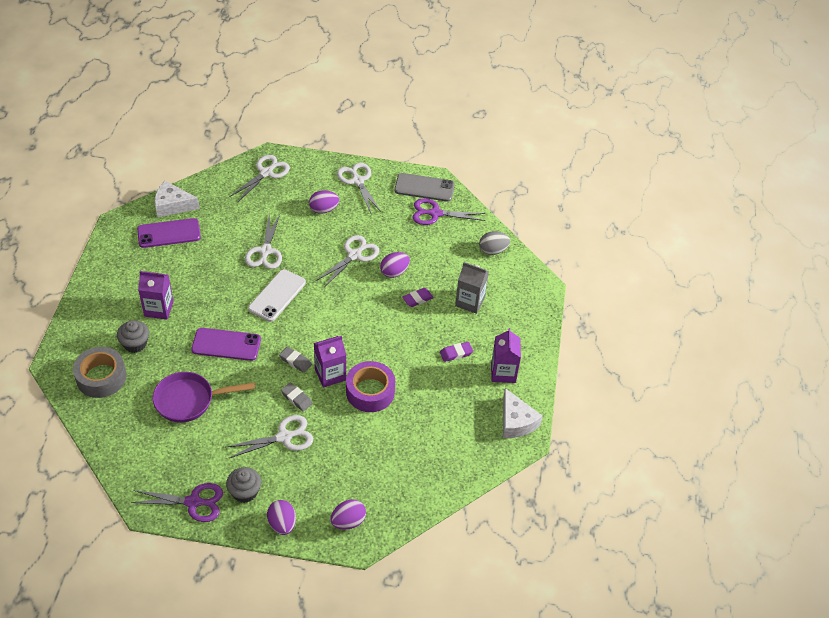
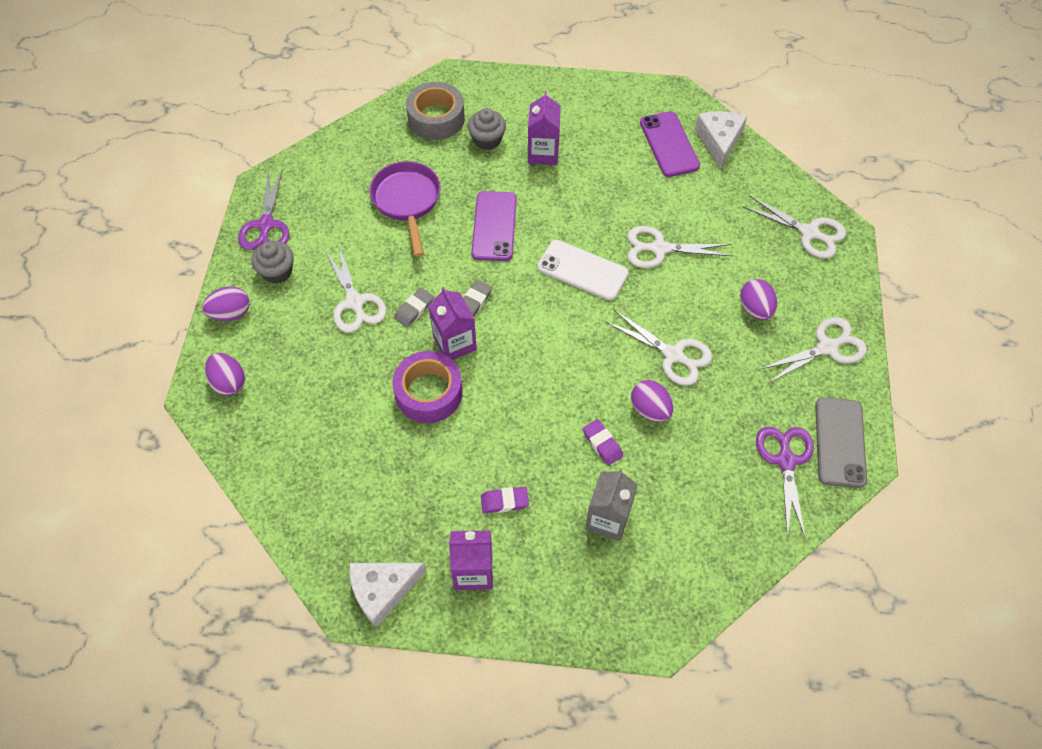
camera: 90 degrees right, 10 degrees up
purple eraser [440,342,473,362] -> purple eraser turned 75 degrees counterclockwise [481,487,529,513]
grey egg [479,231,510,255] -> none

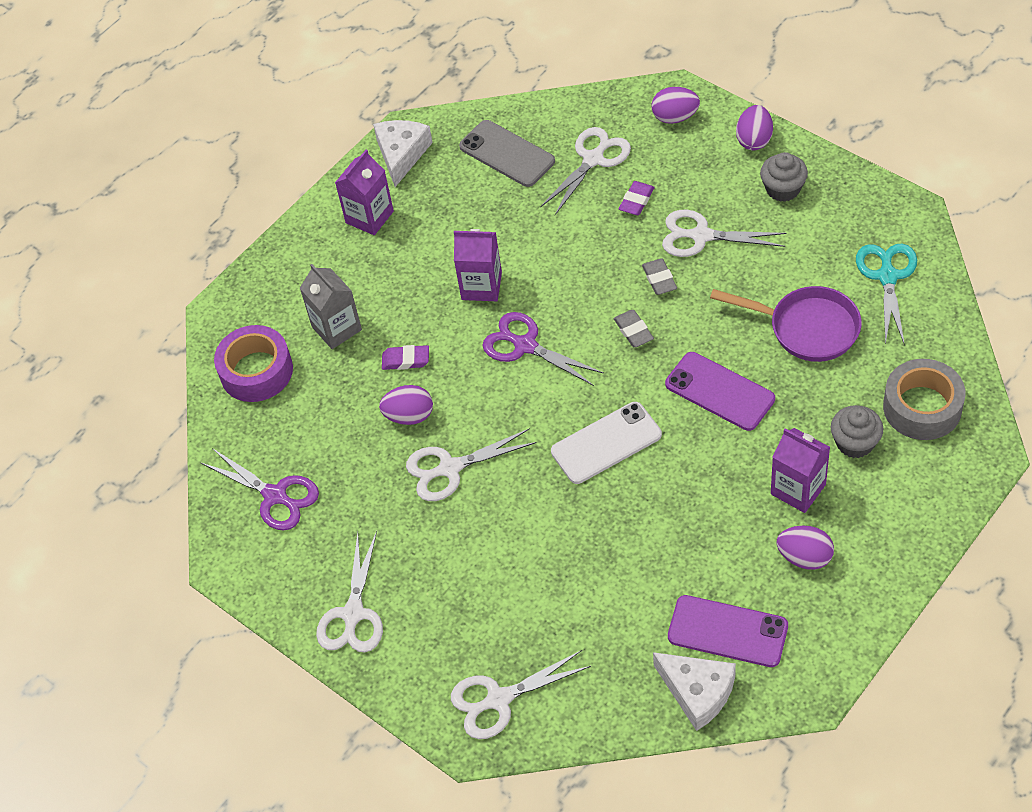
camera: 130 degrees right, 5 degrees down
purple scissors [238,170,289,250] -> purple scissors moved to [482,312,604,386]
purple tape [392,351,463,423] -> purple tape moved to [214,325,293,402]
purple carton [428,287,477,360] -> purple carton moved to [454,229,502,301]
purple eraser [481,487,529,513] -> purple eraser moved to [619,181,655,215]
white scissors [627,226,732,268] -> white scissors moved to [540,127,631,215]
purple egg [740,279,777,320] -> purple egg moved to [777,526,834,570]
grey phone [815,397,867,488] -> grey phone moved to [459,120,555,187]
none -> turquoise scissors [856,244,917,345]

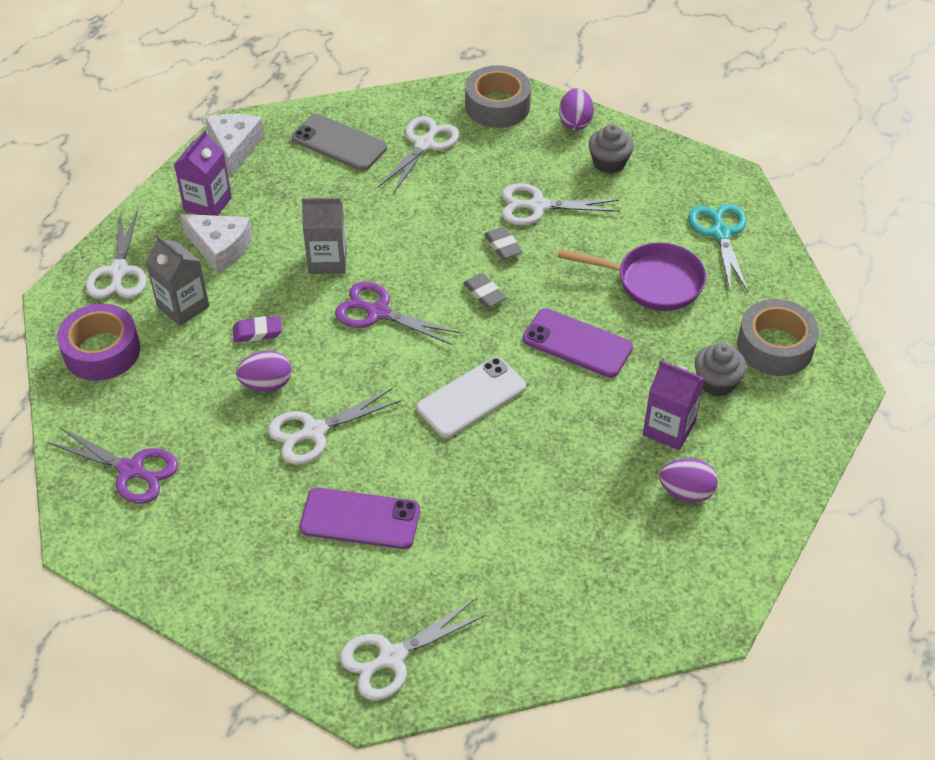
camera: 15 degrees left, 5 degrees down
white scissors [316,531,383,652] -> white scissors moved to [86,210,147,299]
purple carton [454,229,502,301] -> grey carton [302,197,347,274]
purple eraser [619,181,655,215] -> none
purple egg [652,87,700,124] -> grey tape [465,65,531,128]
white cheese [653,652,736,731] -> white cheese moved to [180,214,253,273]
purple phone [668,595,788,667] -> purple phone moved to [300,488,420,549]

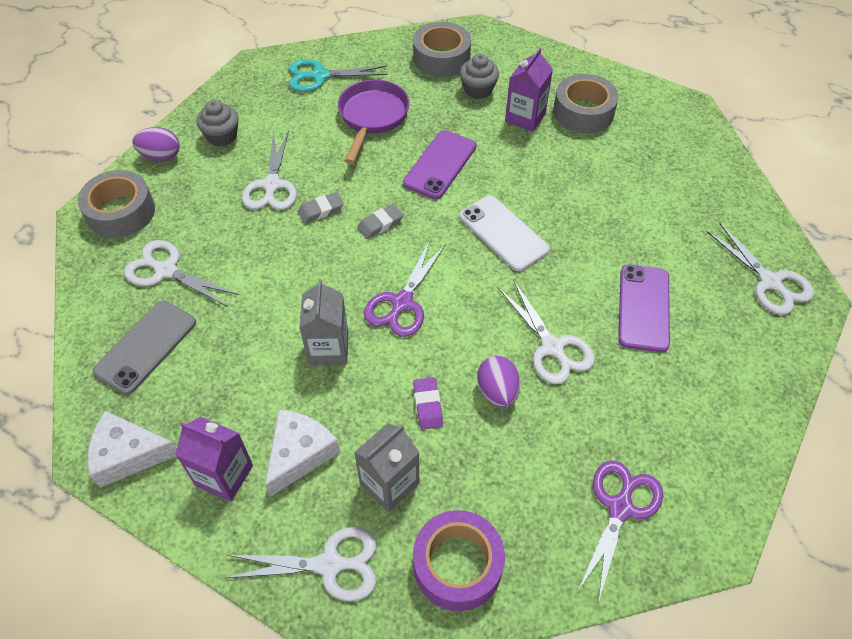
camera: 90 degrees left, 5 degrees up
purple egg [659,458,718,502] -> grey tape [553,74,618,133]

